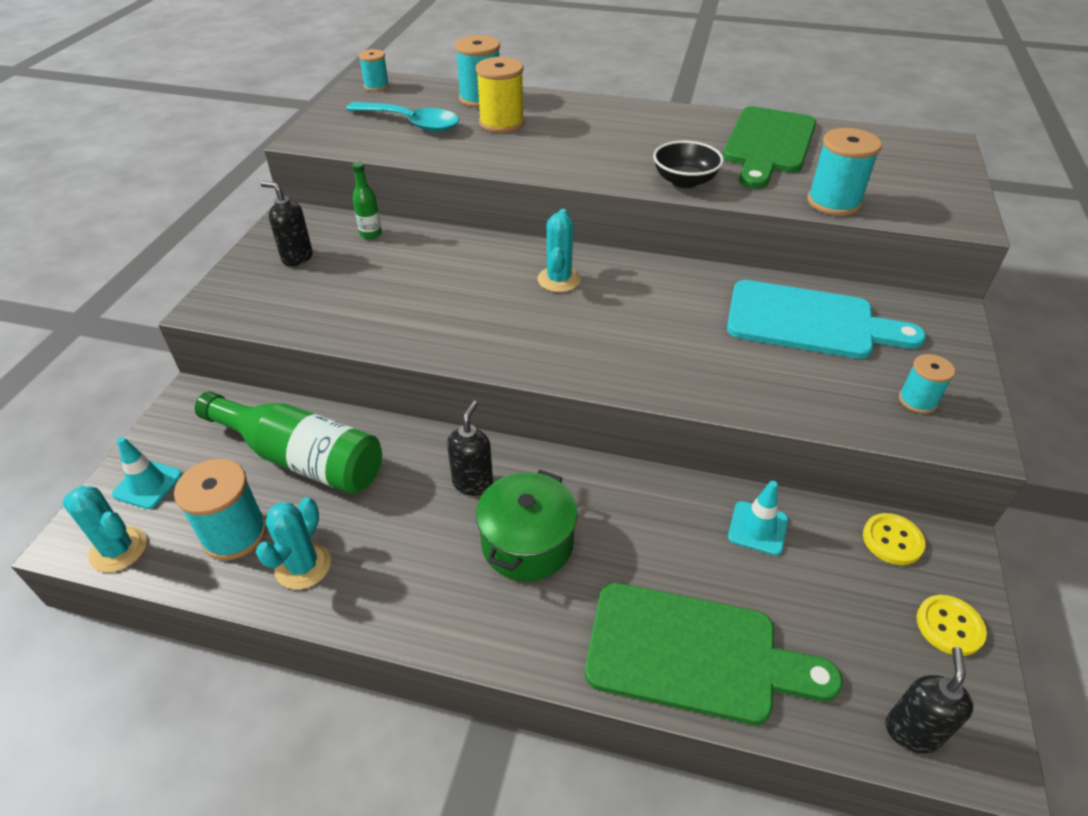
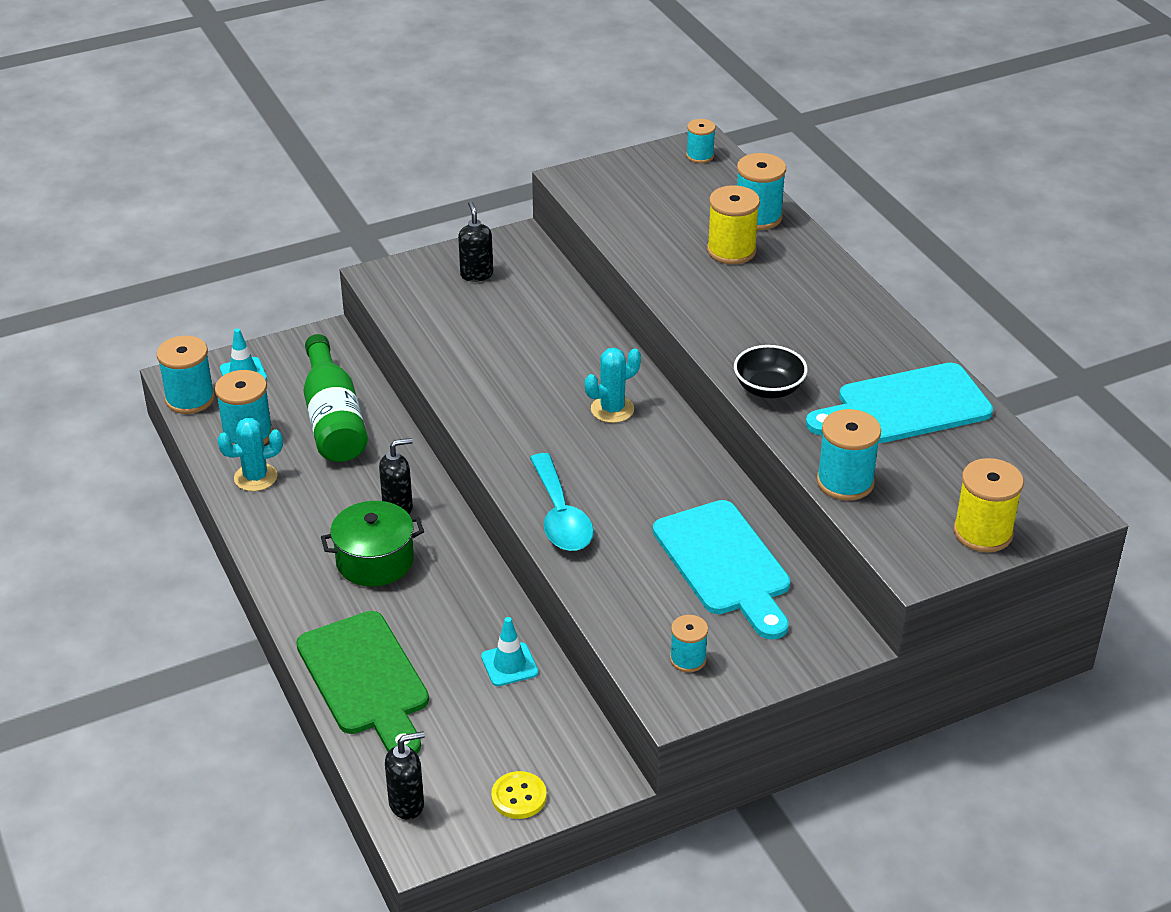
camera: 50 degrees right, 5 degrees down
turquoise cactus [62,486,147,572] -> turquoise spool [157,336,215,414]
turquoise spoon [346,102,459,132] -> turquoise spoon moved to [530,453,594,551]
green bottle [352,162,382,239] -> none
green cutting board [723,106,816,189] -> turquoise cutting board [806,363,993,443]
yellow button [863,513,925,565] -> none
none -> yellow spool [953,458,1024,552]

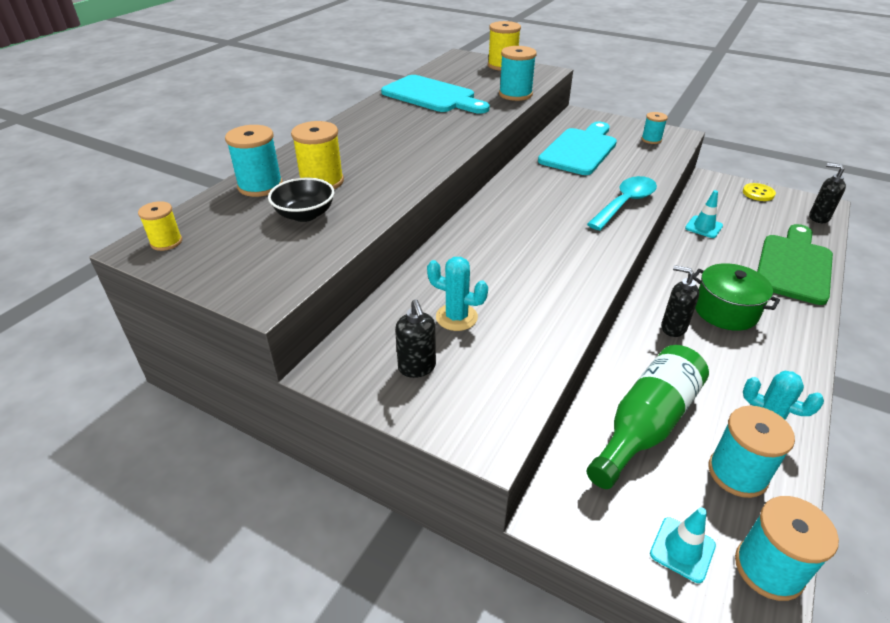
camera: 125 degrees left, 0 degrees up
black soap dispenser [458,201,493,282] -> black soap dispenser turned 60 degrees counterclockwise [395,299,436,378]
turquoise cactus [585,348,641,423] -> turquoise cactus moved to [427,257,488,331]
turquoise spool [686,119,716,163] -> yellow spool [138,201,182,251]
black bowl [734,345,808,398] -> black bowl moved to [268,177,335,222]

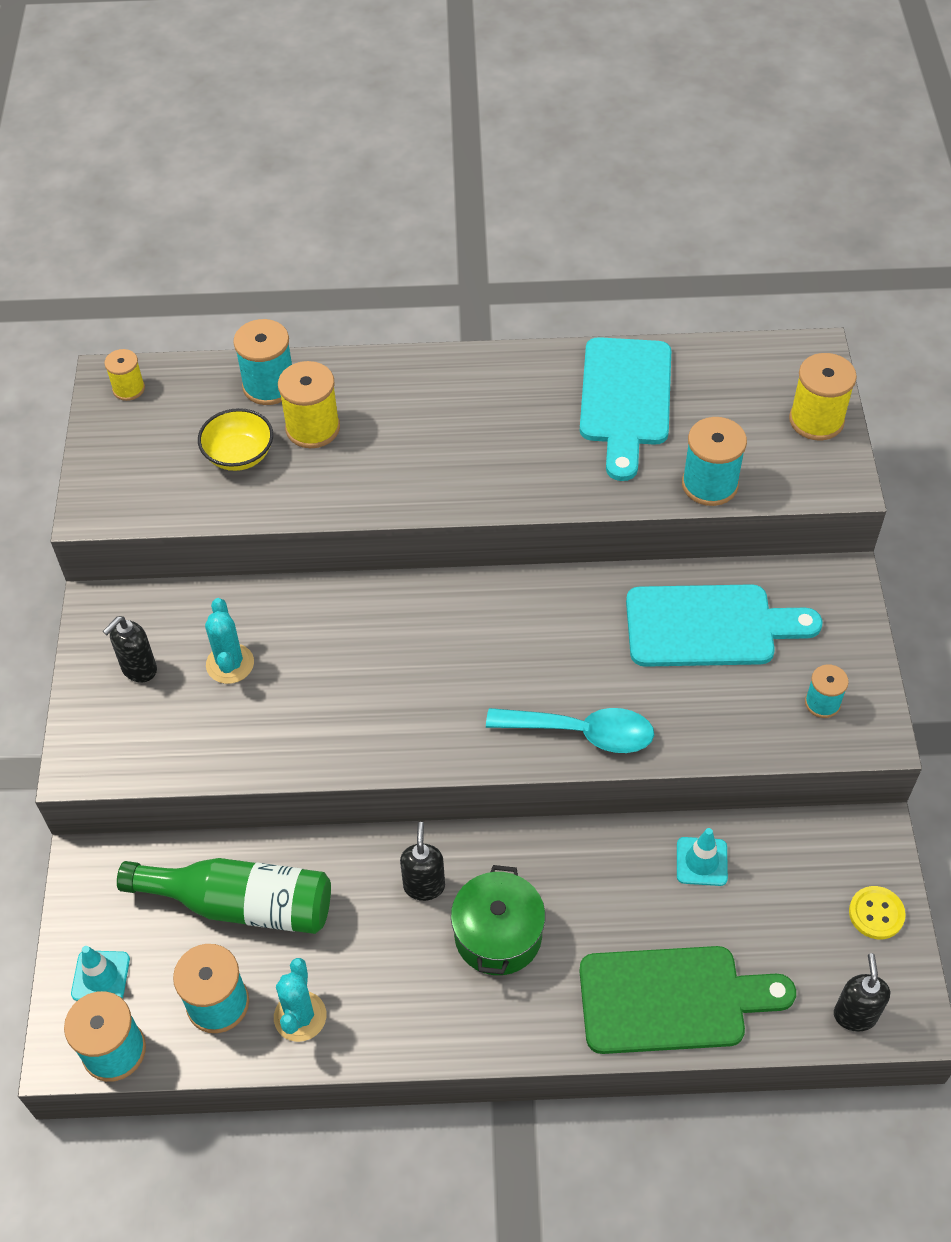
camera: 60 degrees right, 15 degrees up
black bowl [268,177,335,222] -> yellow bowl [198,408,273,471]

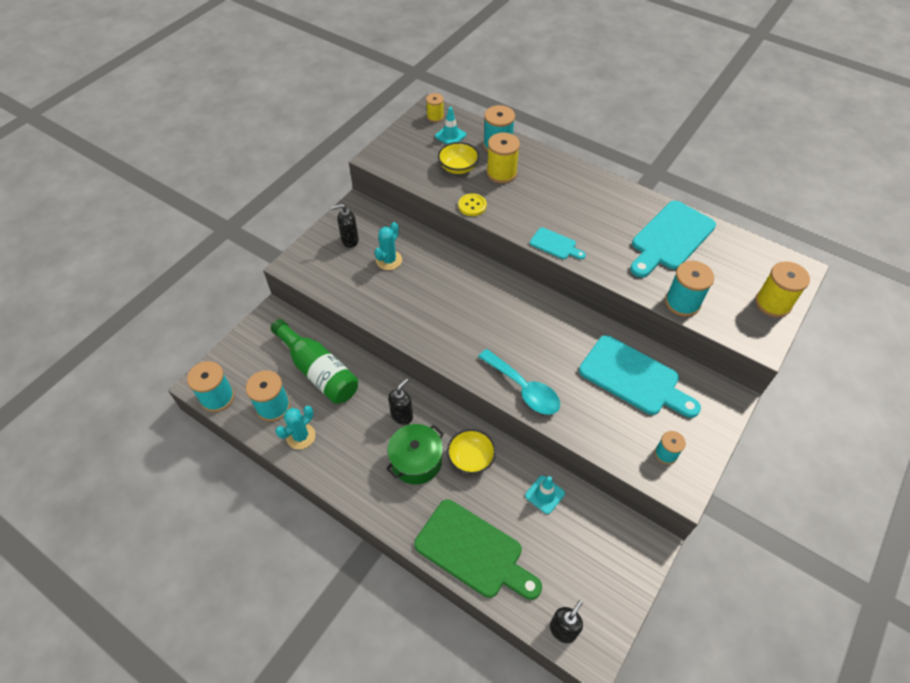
camera: 35 degrees right, 0 degrees up
turquoise traffic cone [71,946,130,1001] -> turquoise traffic cone moved to [435,107,466,144]
yellow button [849,886,906,939] -> yellow button moved to [458,194,487,216]
none -> yellow bowl [447,429,496,474]
none -> turquoise cutting board [530,227,586,259]

